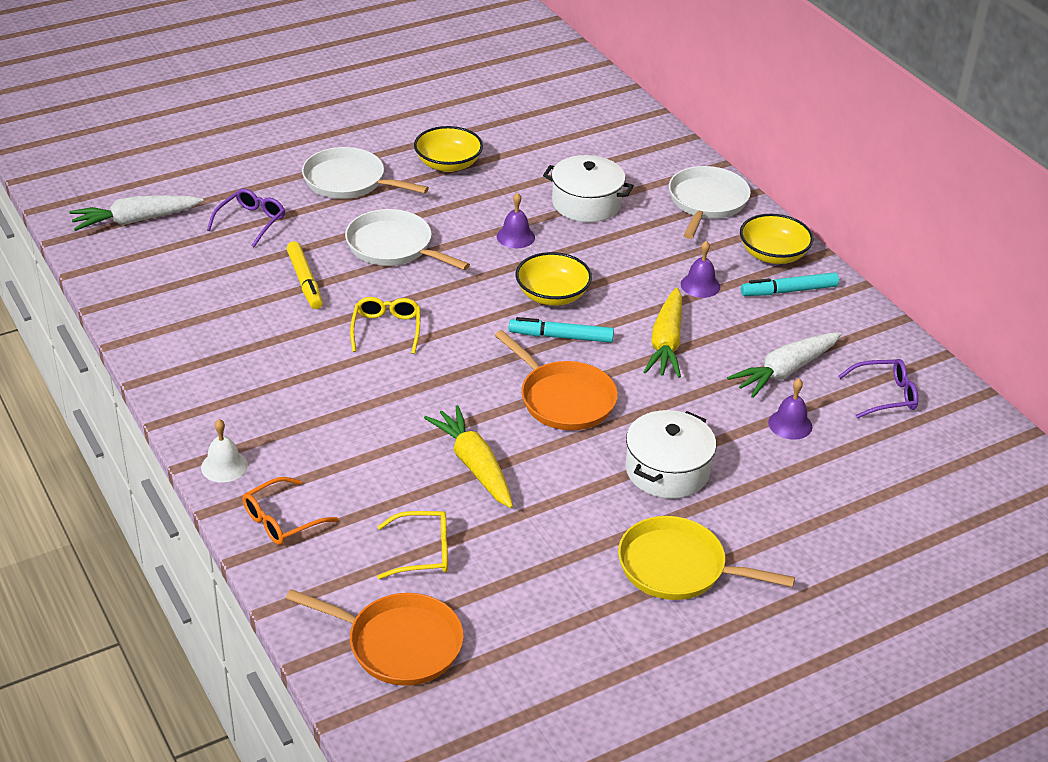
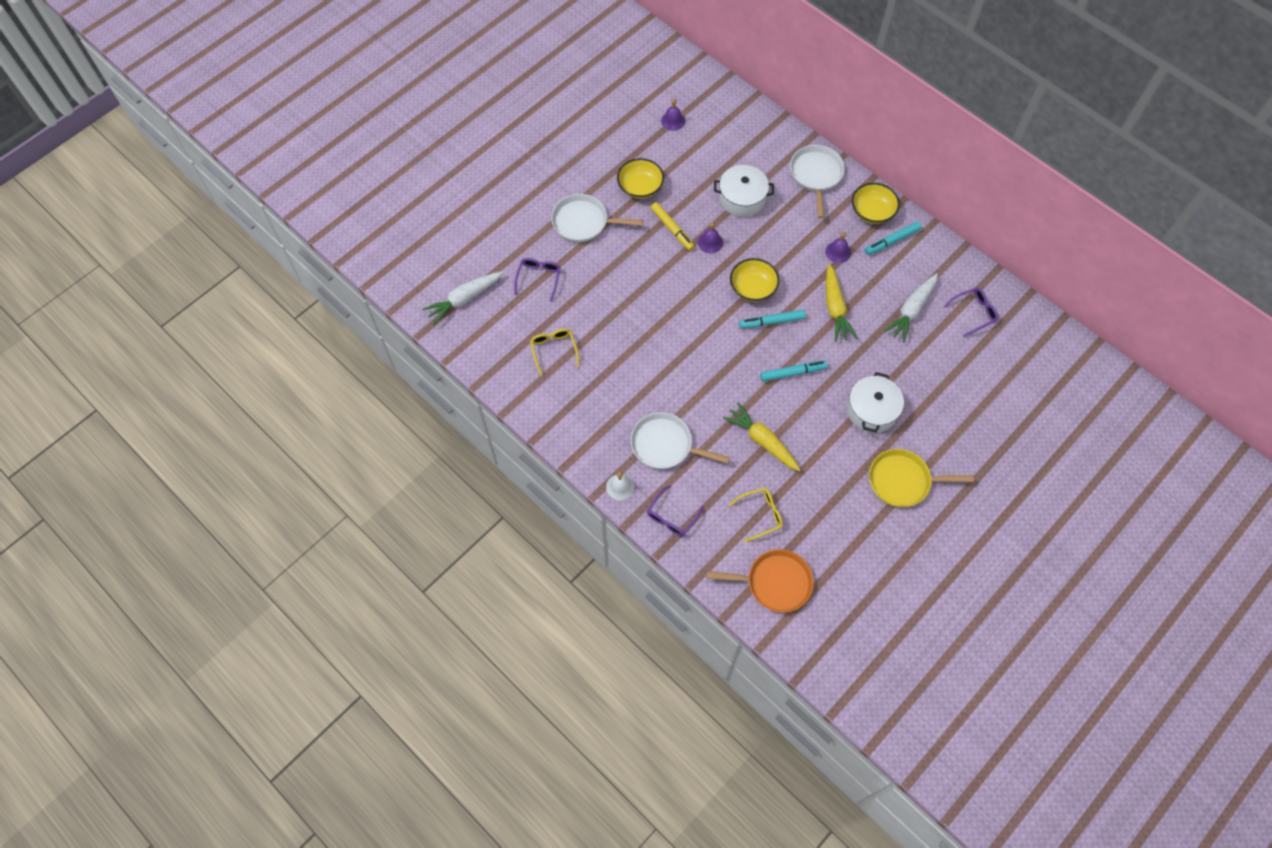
camera: 15 degrees left, 25 degrees up
orange glasses [243,477,338,545] -> purple glasses [647,485,704,537]
yellow marker [287,241,323,309] -> yellow marker moved to [651,202,695,251]
white pan [345,209,470,270] -> white pan moved to [630,412,730,469]
yellow glasses [350,297,420,354] -> yellow glasses moved to [530,329,579,376]
orange pan [495,330,618,431] -> turquoise marker [760,360,828,382]
purple bell [768,379,813,440] -> purple bell moved to [661,98,685,131]

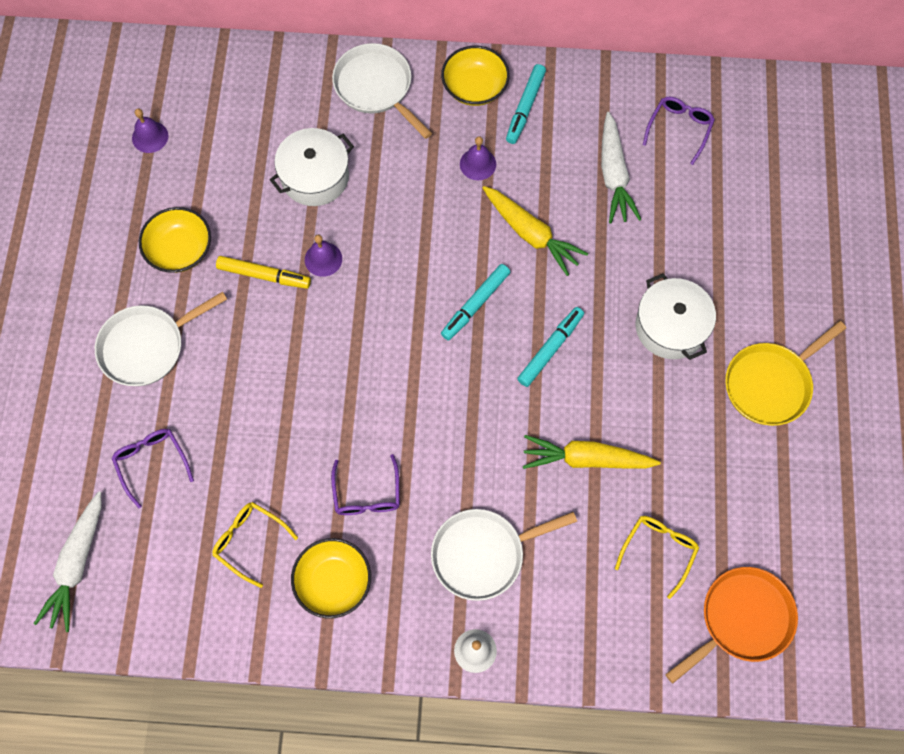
camera: 40 degrees left, 5 degrees up
purple glasses [647,485,704,537] -> purple glasses moved to [331,454,400,515]
yellow bowl [730,258,779,302] -> yellow bowl moved to [291,538,371,618]

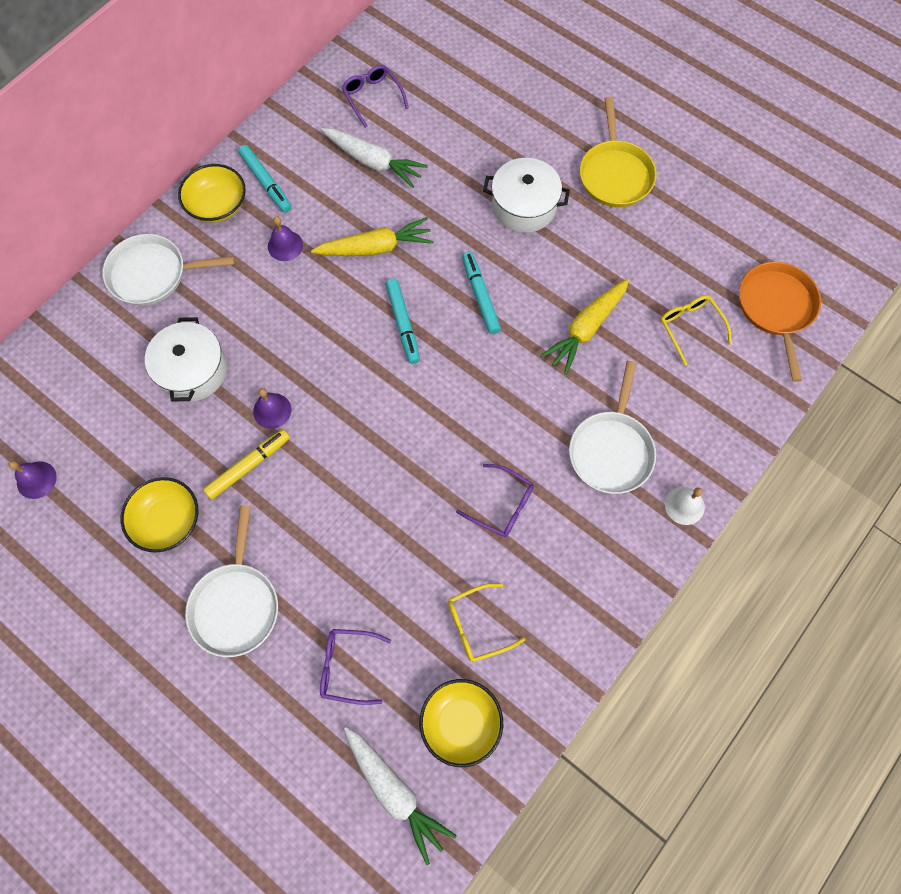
camera: 55 degrees left, 0 degrees up
yellow bowl [291,538,371,618] -> yellow bowl moved to [419,679,503,767]

